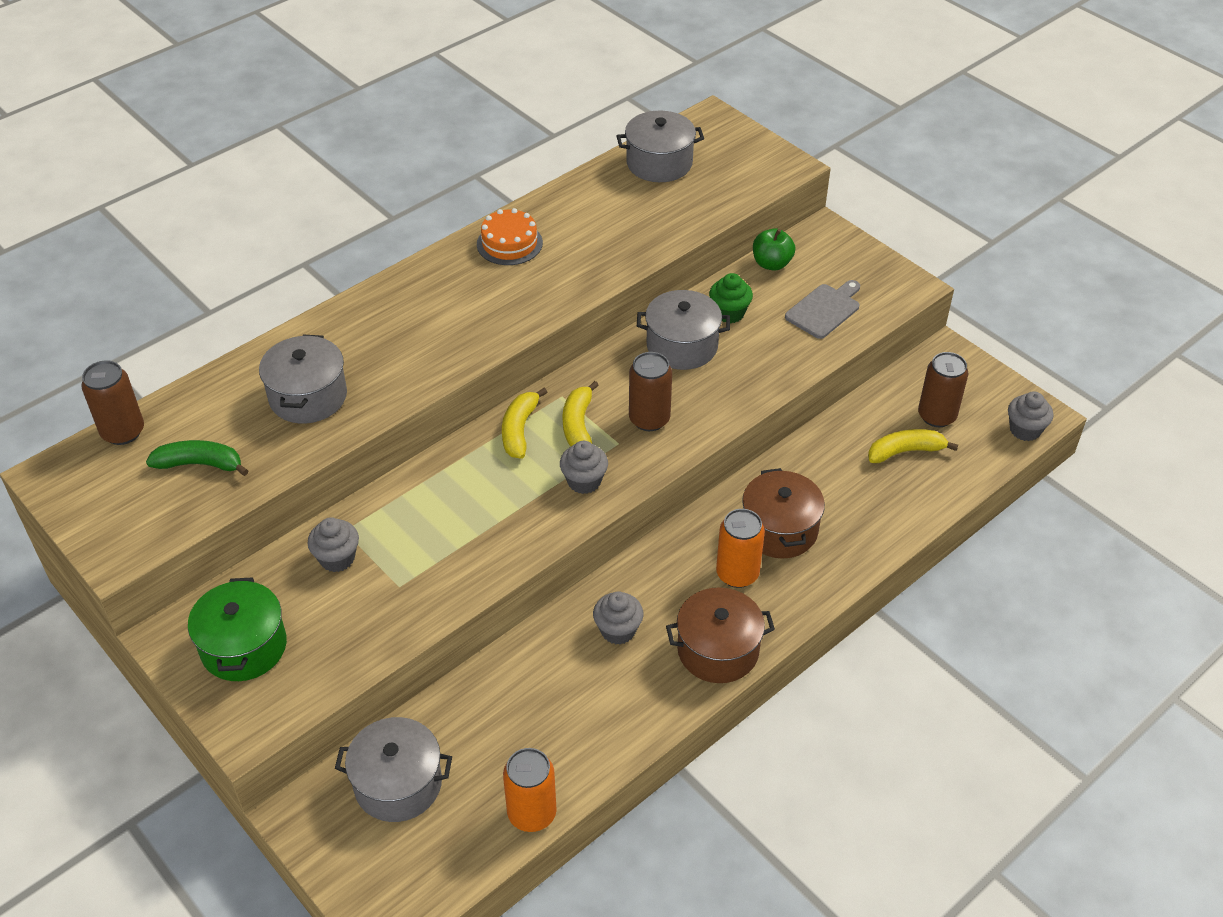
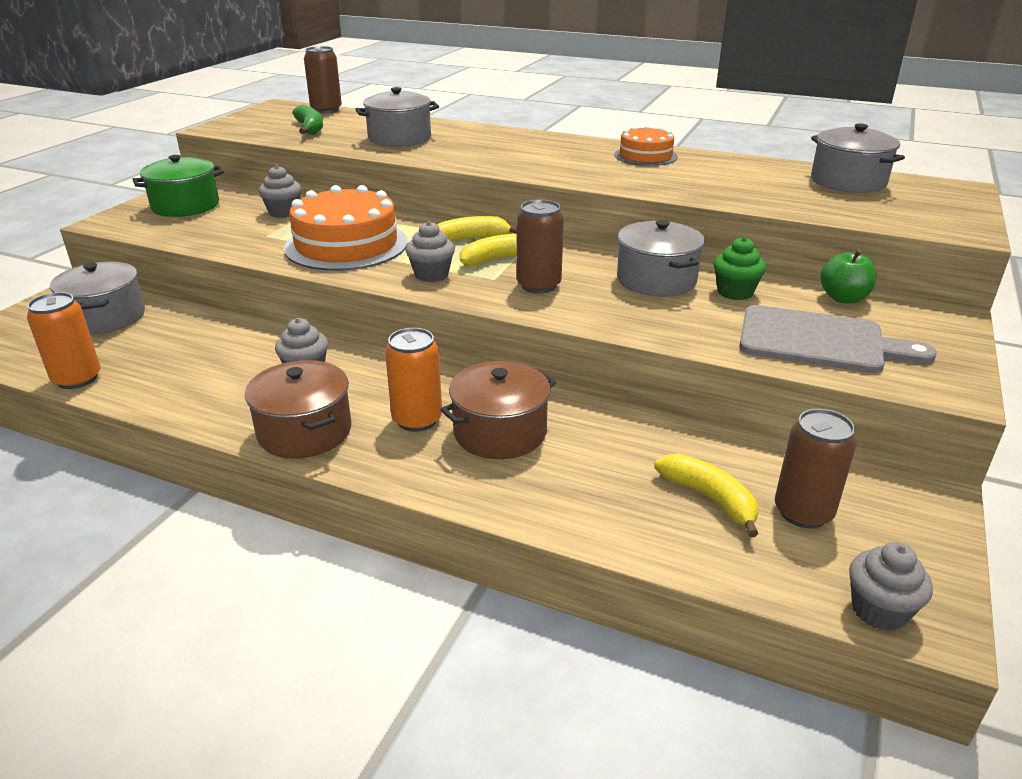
camera: 65 degrees right, 15 degrees down
grey cutting board [785,280,860,339] -> grey cutting board [739,305,937,373], size x1.52
none -> orange cake [284,185,408,271]

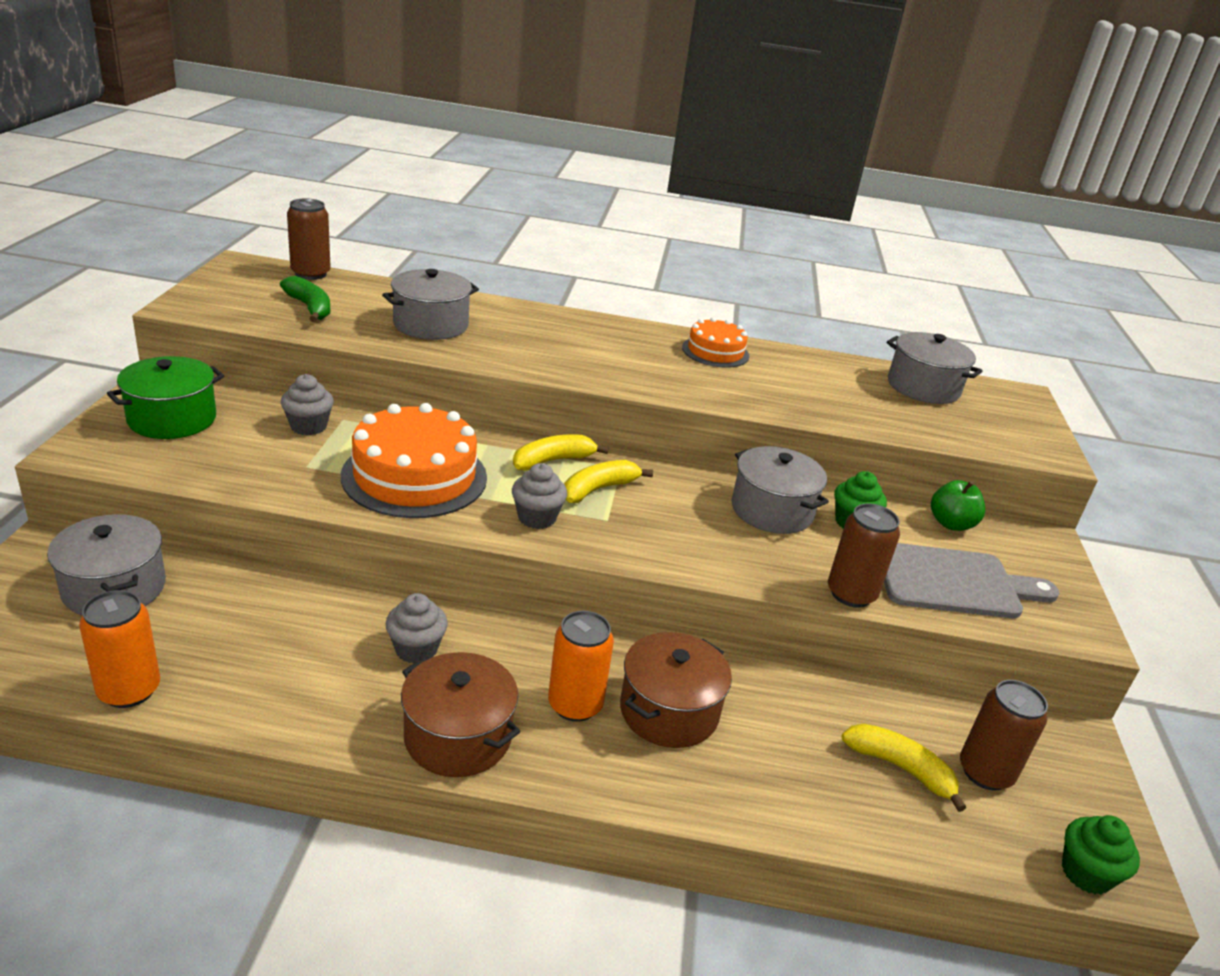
camera: 20 degrees left, 0 degrees up
brown can [517,200,564,294] -> brown can moved to [828,503,900,608]
grey cupcake [849,542,933,631] -> green cupcake [1062,815,1140,894]

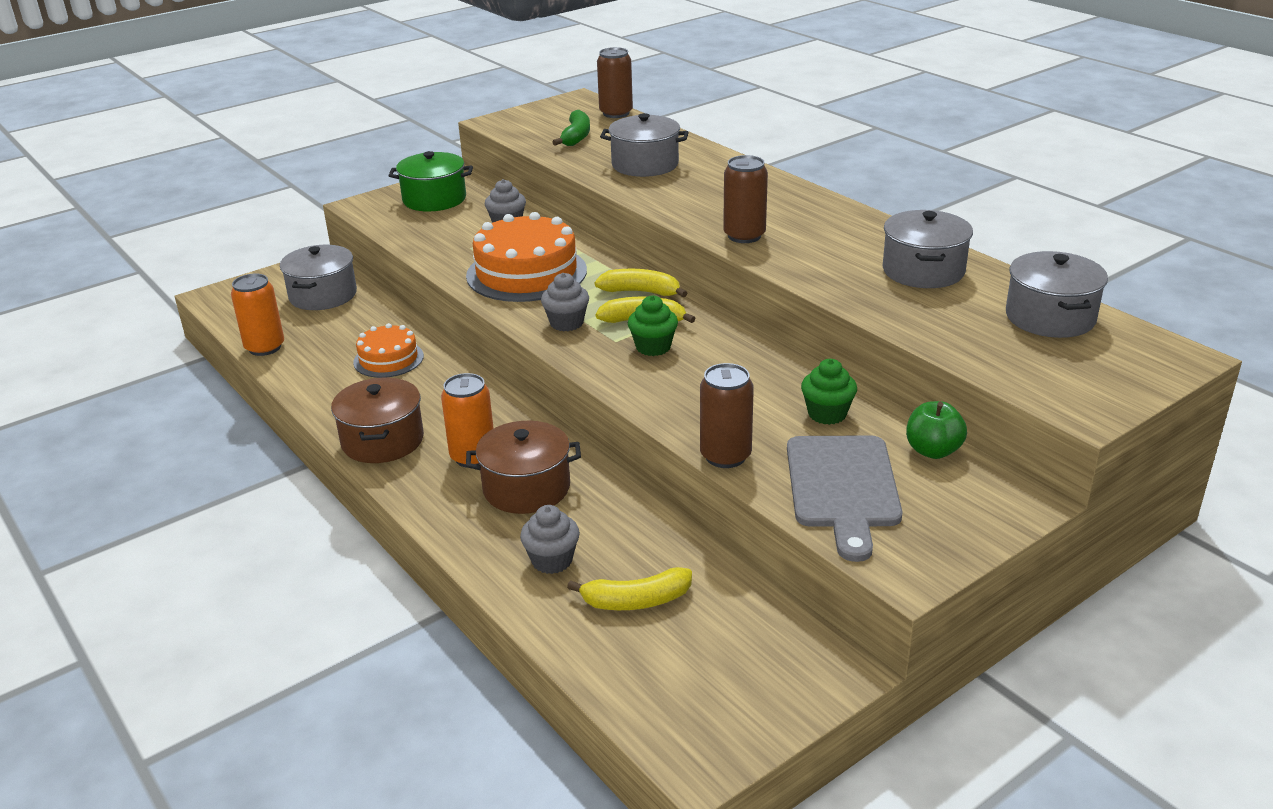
camera: 50 degrees right, 0 degrees up
grey cupcake [385,593,448,664] -> grey cupcake moved to [520,505,580,574]
orange cake [682,317,749,368] -> orange cake moved to [353,323,424,378]
grey pot [732,446,829,534] -> grey pot moved to [883,210,973,288]
yellow banana [842,723,966,812] -> yellow banana turned 90 degrees clockwise [567,567,692,610]
grey cutting board [884,543,1059,618] -> grey cutting board turned 45 degrees clockwise [787,435,903,562]
brown can [960,680,1048,791] -> brown can moved to [723,155,768,243]
green cupcake [1062,815,1140,894] -> green cupcake moved to [628,295,678,356]

